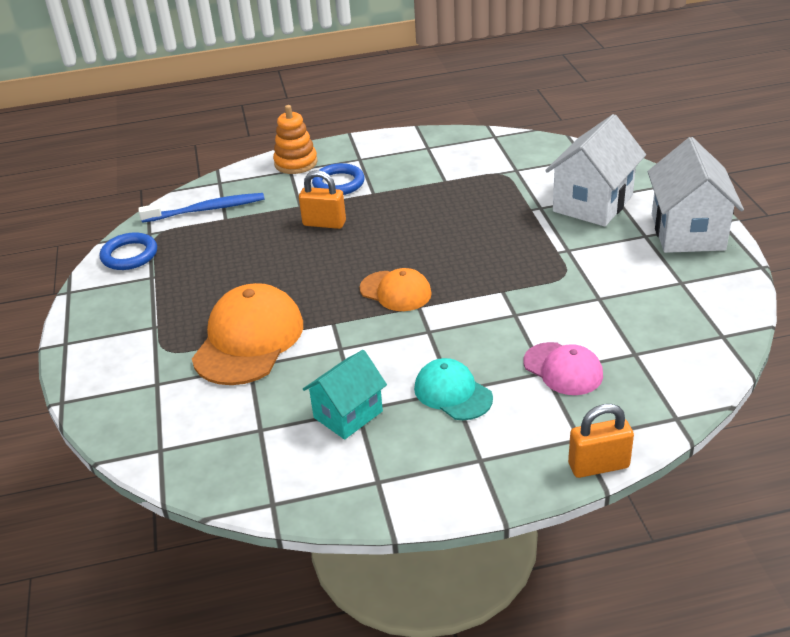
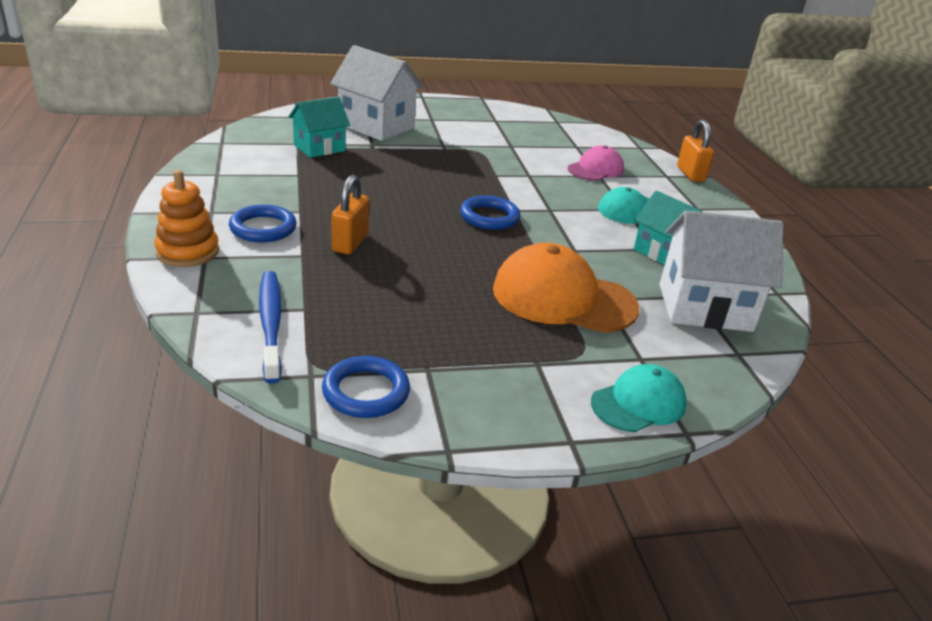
camera: 95 degrees left, 5 degrees down
orange cap [360,268,432,311] -> blue ring [460,195,521,230]
white house [648,137,744,253] -> white house moved to [660,210,783,332]
none -> turquoise house [288,97,350,158]
none -> turquoise cap [591,364,687,432]

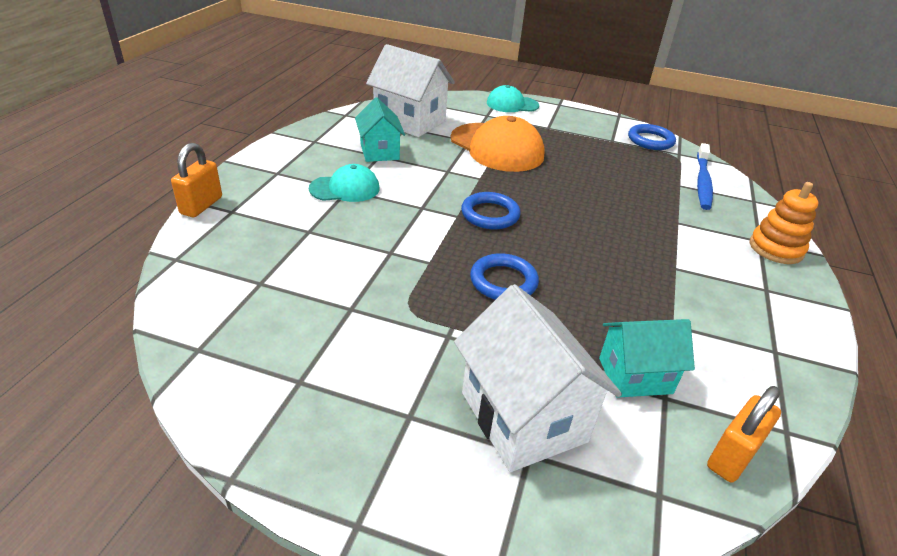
camera: 150 degrees left, 5 degrees up
blue ring [229,204,297,242] -> blue ring moved to [470,253,539,300]
orange padlock [332,175,369,255] -> orange padlock moved to [707,386,781,483]
pink cap [568,145,624,181] -> none

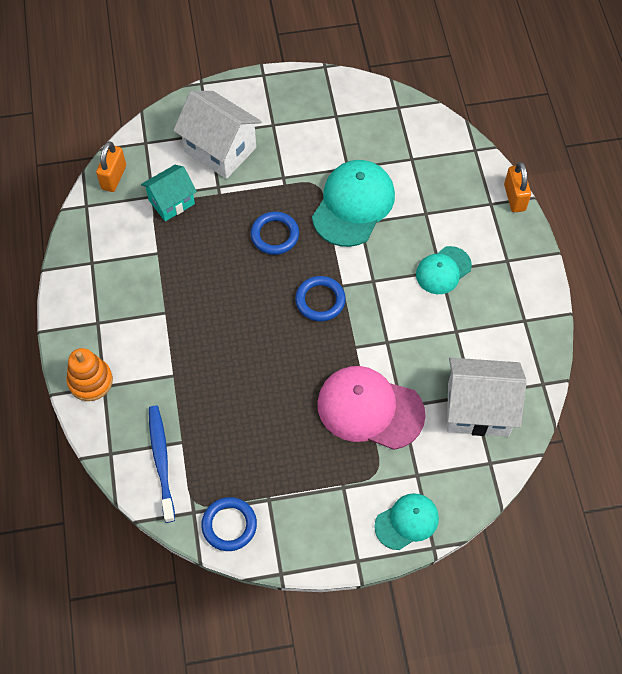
camera: 155 degrees right, 25 degrees up
turquoise house [355,97,405,162] -> none
orange cap [450,116,545,172] -> pink cap [317,366,426,450]
none -> turquoise cap [312,160,395,247]

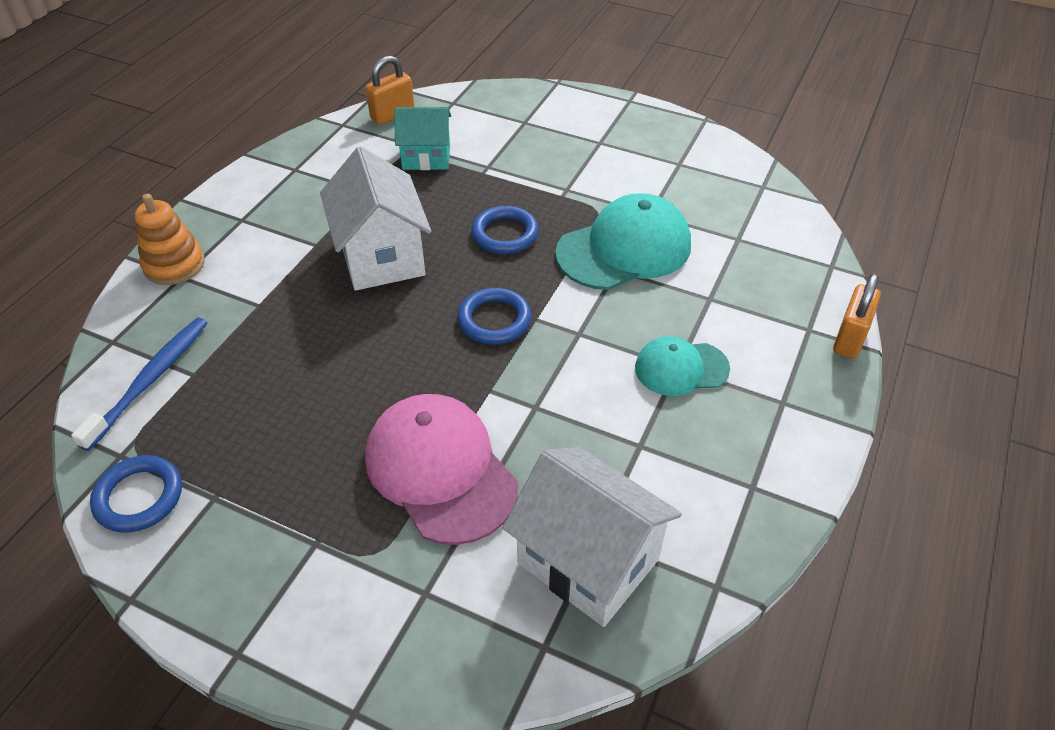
camera: 35 degrees right, 15 degrees down
white house [173,91,262,179] -> white house moved to [320,147,431,291]
turquoise cap [374,493,439,550] -> none

